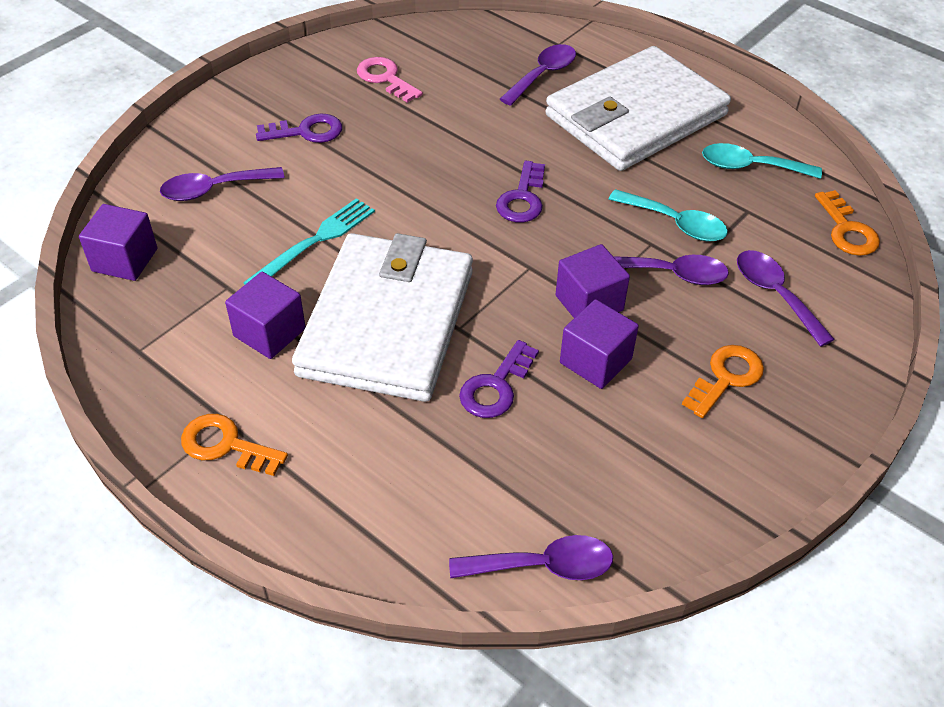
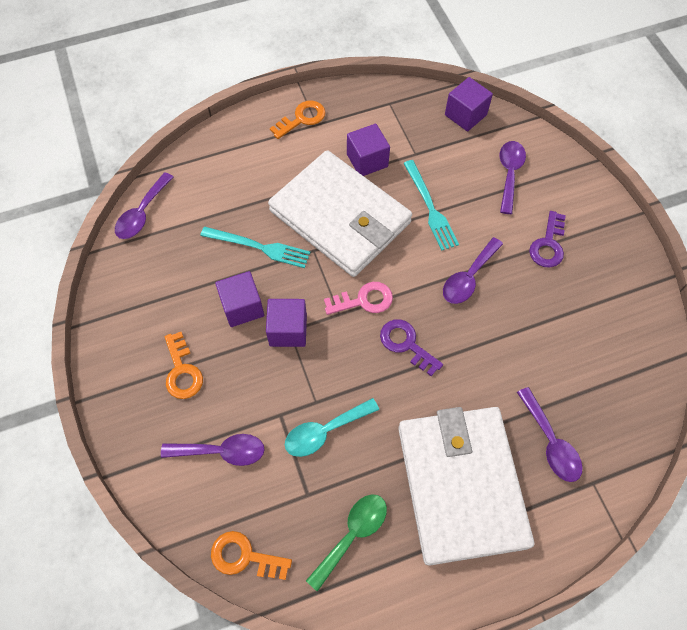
camera: 120 degrees right, 15 degrees up
pink key [357,57,423,103] -> pink key moved to [324,282,393,315]
purple key [459,340,539,418] -> turquoise fork [200,227,311,268]
purple spoon [613,255,729,285] -> purple spoon moved to [443,237,503,304]
turquoise spoon [702,143,822,179] -> green spoon [306,494,387,592]

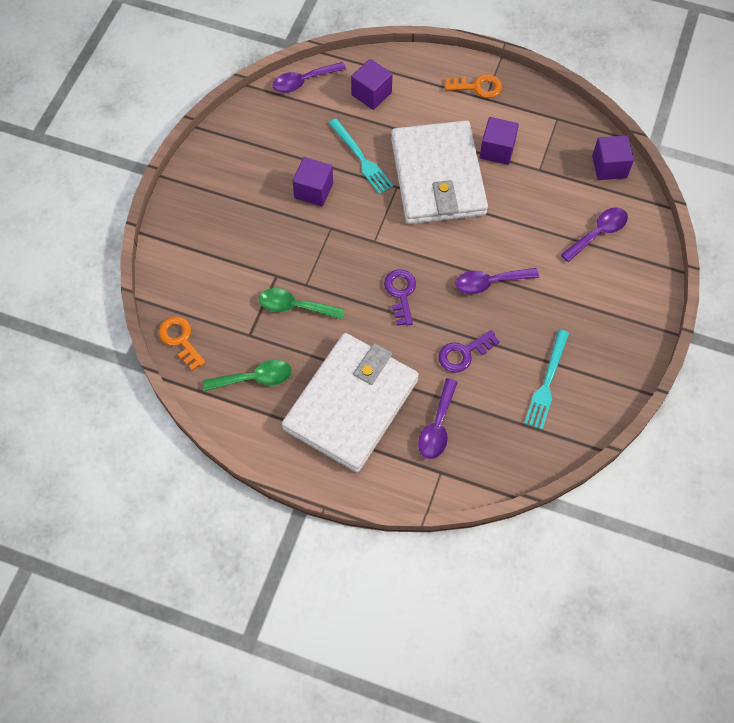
camera: 40 degrees right, 0 degrees up
purple spoon [161,434,265,466] -> none
orange key [165,332,203,399] -> none
purple cube [266,299,307,347] -> purple cube moved to [351,59,392,110]
turquoise spoon [285,398,379,457] -> green spoon [259,288,344,319]
pink key [324,282,393,315] -> none
turquoise fork [403,160,459,251] -> turquoise fork moved to [524,329,569,429]
purple key [529,211,566,268] -> purple key moved to [438,330,500,373]

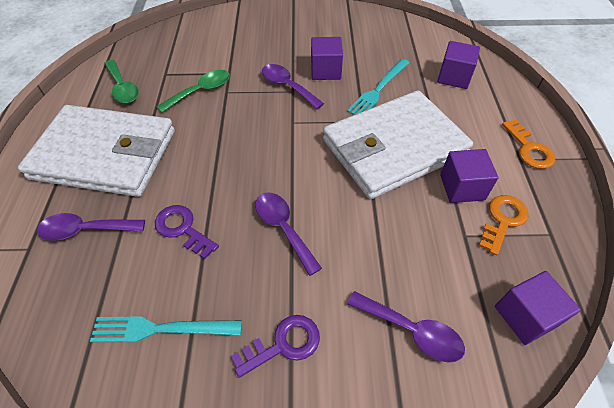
camera: 70 degrees right, 10 degrees down
orange key [158,316,206,371] -> orange key moved to [479,195,529,255]
green spoon [259,288,344,319] -> green spoon turned 60 degrees clockwise [157,70,230,113]
purple spoon [272,62,346,93] -> purple spoon moved to [262,64,324,109]
purple key [384,270,416,326] -> purple key moved to [231,315,320,378]

